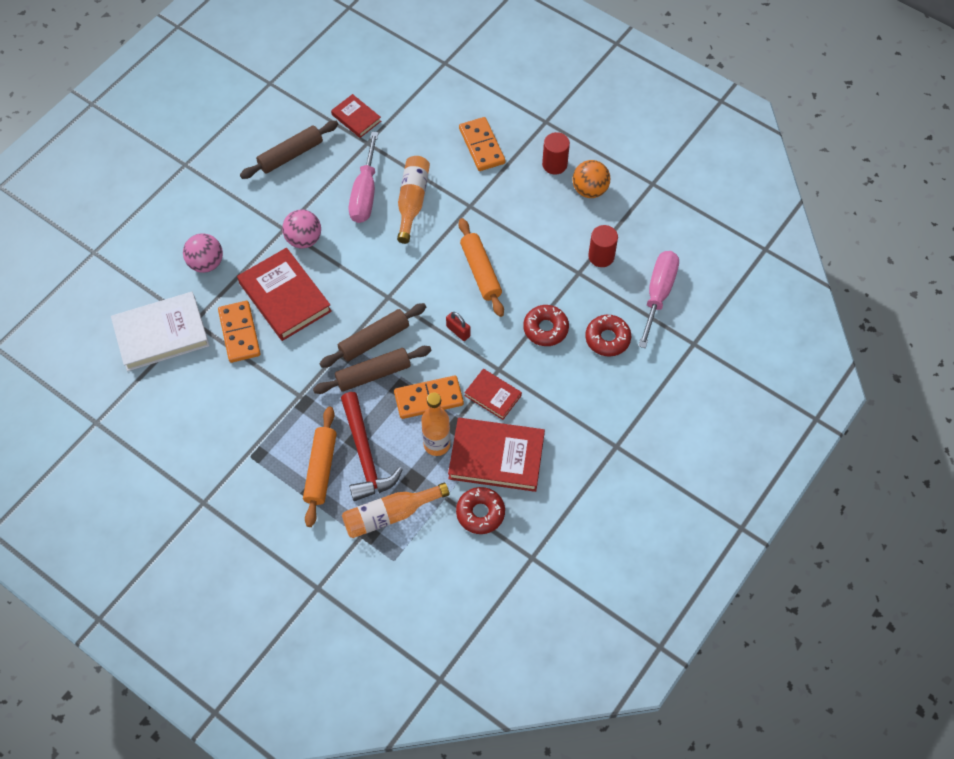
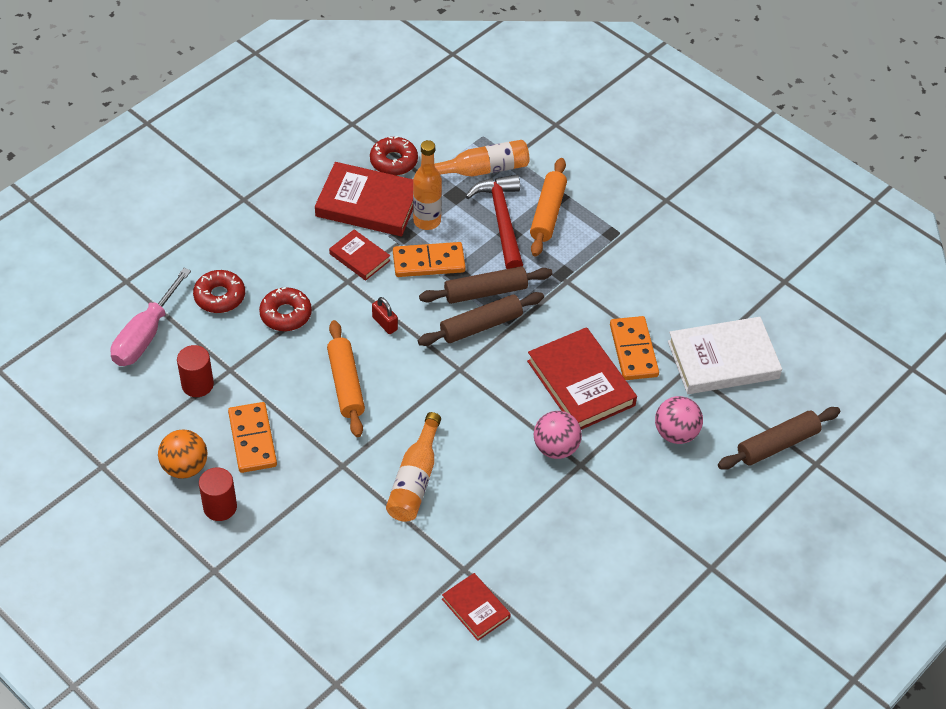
camera: 175 degrees left, 10 degrees down
brown rolling pin [240,121,338,179] -> brown rolling pin moved to [718,407,840,470]
pink screwdriver [349,132,378,223] -> none
orange domino [459,117,506,171] -> orange domino moved to [228,402,277,473]

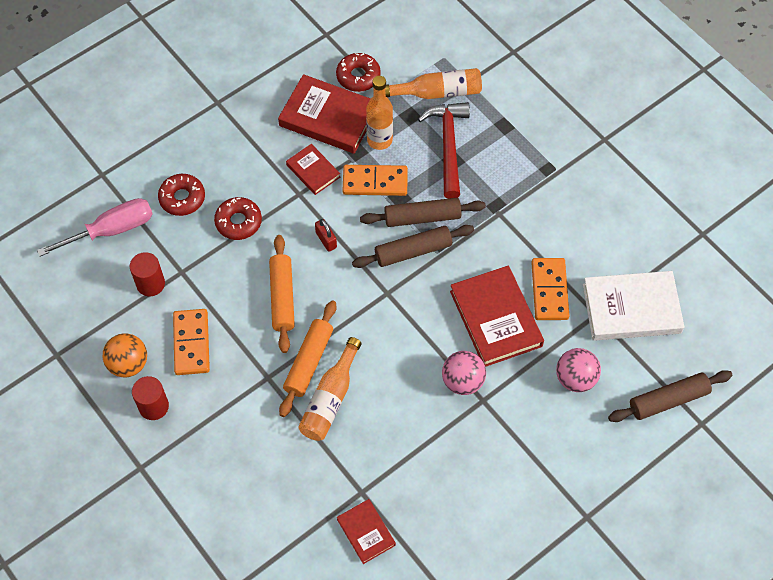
camera: 10 degrees right, 10 degrees up
pink screwdriver [111,268,191,366] -> pink screwdriver turned 150 degrees counterclockwise [37,198,153,256]
orange rolling pin [530,158,567,257] -> orange rolling pin moved to [279,300,336,417]

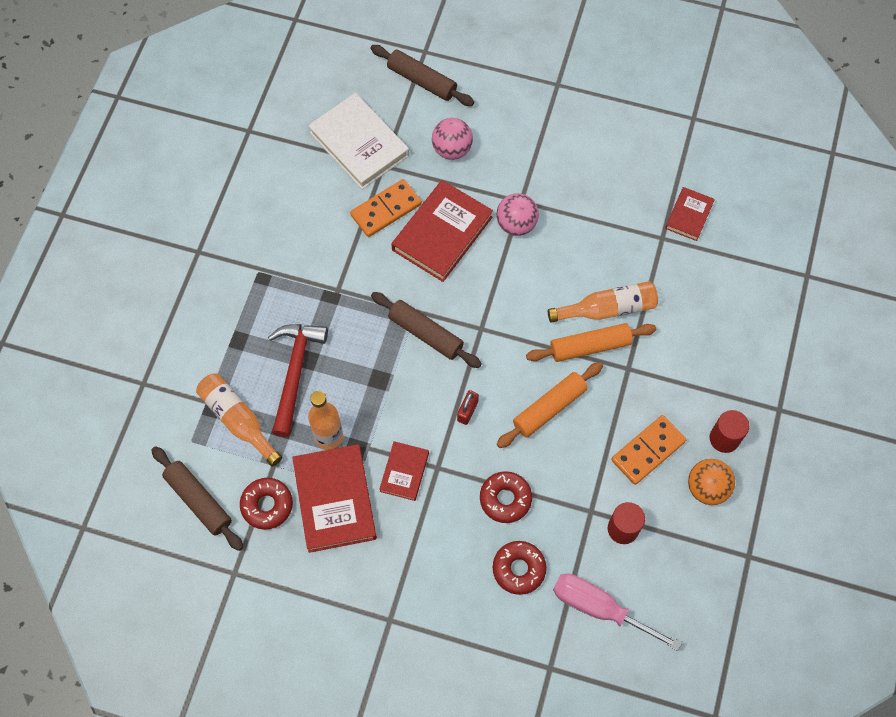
camera: 125 degrees left, 5 degrees up
orange domino [343,165,408,196] -> none
brown rolling pin [360,198,486,227] -> brown rolling pin moved to [151,446,243,551]
red hammer [418,102,470,199] -> red hammer turned 135 degrees clockwise [268,324,328,437]

